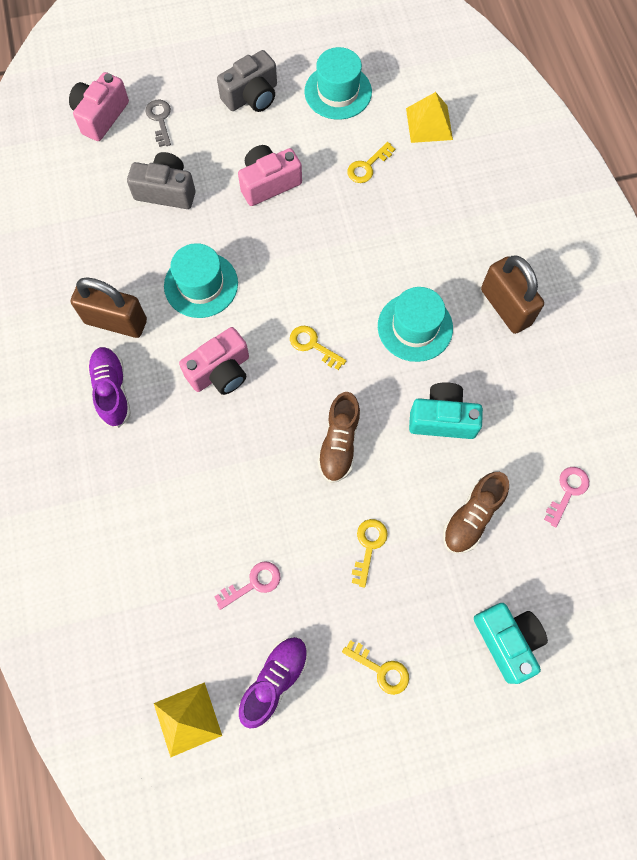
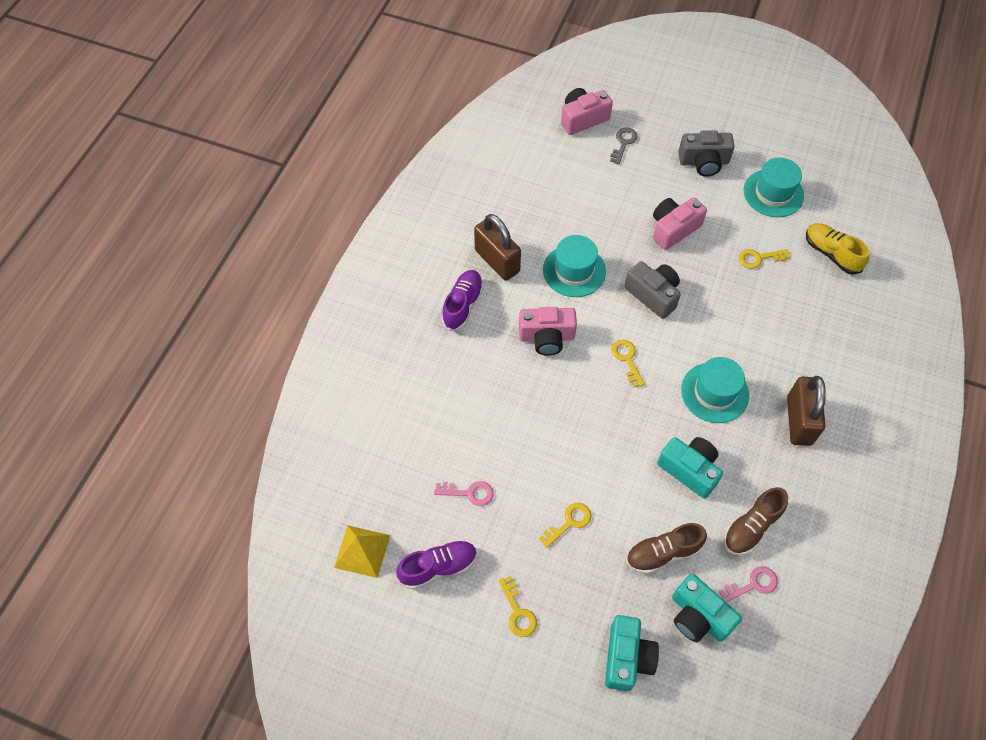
camera: 35 degrees right, 10 degrees down
grey camera [127,152,196,209] -> grey camera moved to [624,261,681,319]
pink camera [238,145,302,206] -> pink camera turned 45 degrees counterclockwise [653,197,707,250]
brown shoe [318,392,360,483] -> brown shoe moved to [724,487,788,555]
yellow pyramid [406,92,453,143] -> yellow shoe [806,223,870,275]
none -> turquoise camera [672,574,742,642]

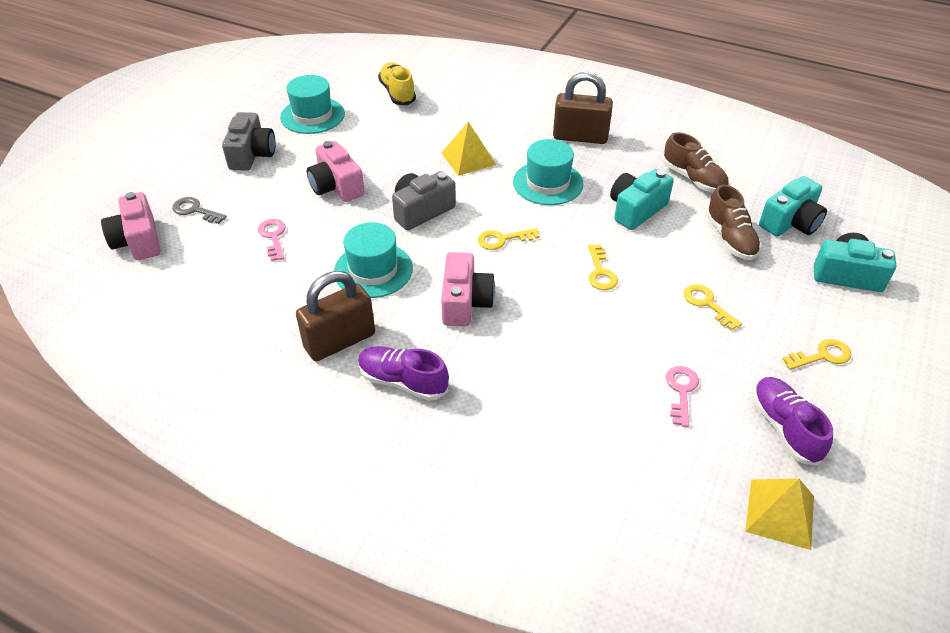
camera: 85 degrees left, 15 degrees down
pink key [719,566,778,602] -> pink key moved to [258,219,286,261]
yellow key [739,249,790,269] -> yellow key moved to [588,244,618,290]
yellow shoe [806,223,870,275] -> yellow shoe turned 105 degrees clockwise [378,62,416,105]
none -> yellow pyramid [441,122,496,176]

